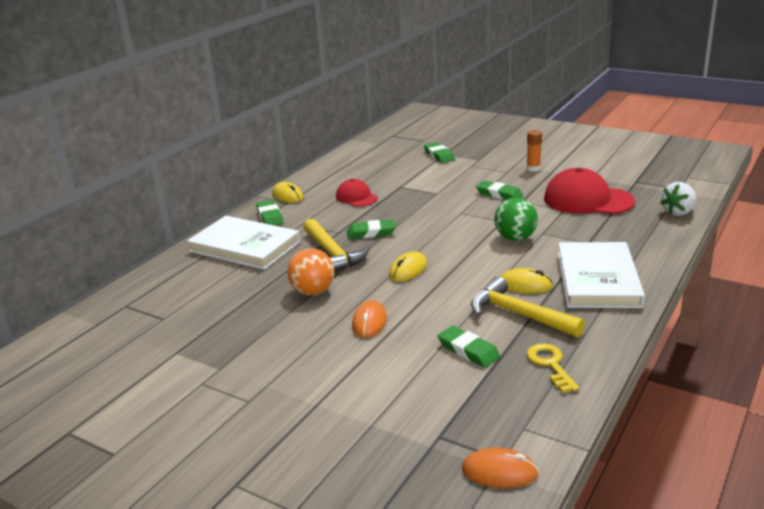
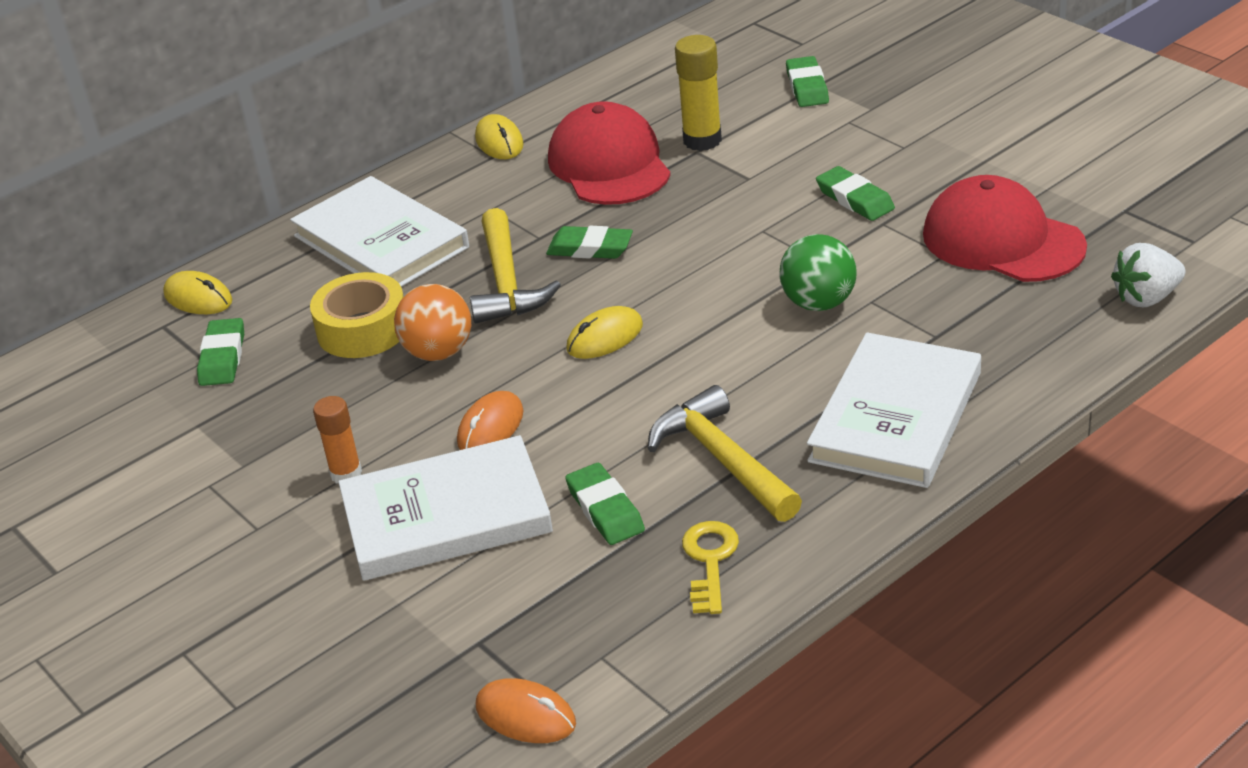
camera: 20 degrees right, 10 degrees up
green eraser [256,200,284,226] -> green eraser moved to [197,318,244,386]
red cap [336,179,378,207] -> red cap [548,101,671,205], size x1.77
yellow mouse [500,268,553,294] -> yellow mouse moved to [163,271,232,314]
orange glue stick [527,130,542,172] -> orange glue stick moved to [313,396,362,483]
none -> yellow tape [310,272,404,358]
none -> white book [338,435,553,581]
none -> yellow glue stick [675,35,722,151]

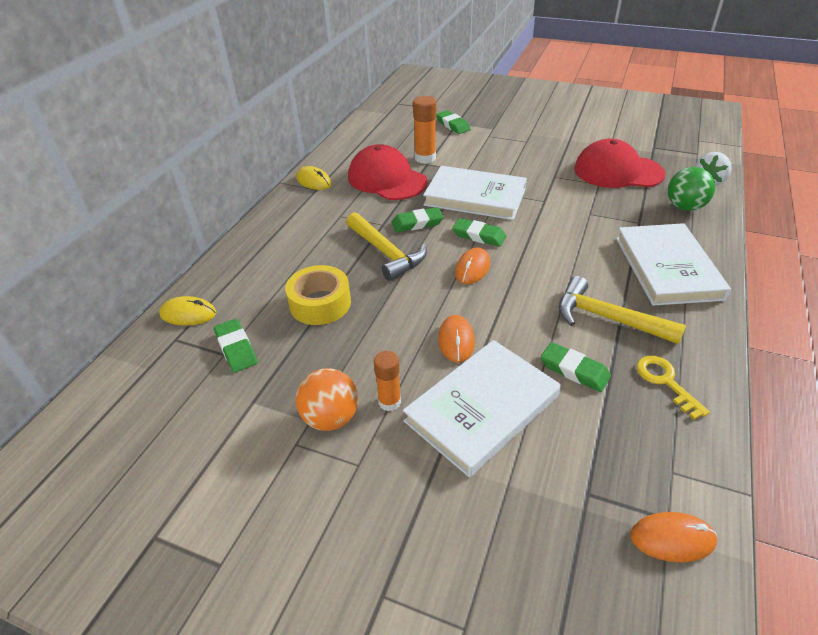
camera: 30 degrees left, 5 degrees up
white book [290,176,469,287] -> white book moved to [423,166,527,220]
orange ball [394,284,471,361] -> orange ball moved to [296,368,358,431]
yellow mouse [567,306,643,359] -> orange mouse [455,248,490,284]
yellow glue stick [675,35,722,151] -> orange glue stick [413,96,436,164]
green ball [779,234,857,311] -> green ball moved to [668,167,715,211]
green eraser [816,166,895,221] -> green eraser moved to [452,218,506,247]

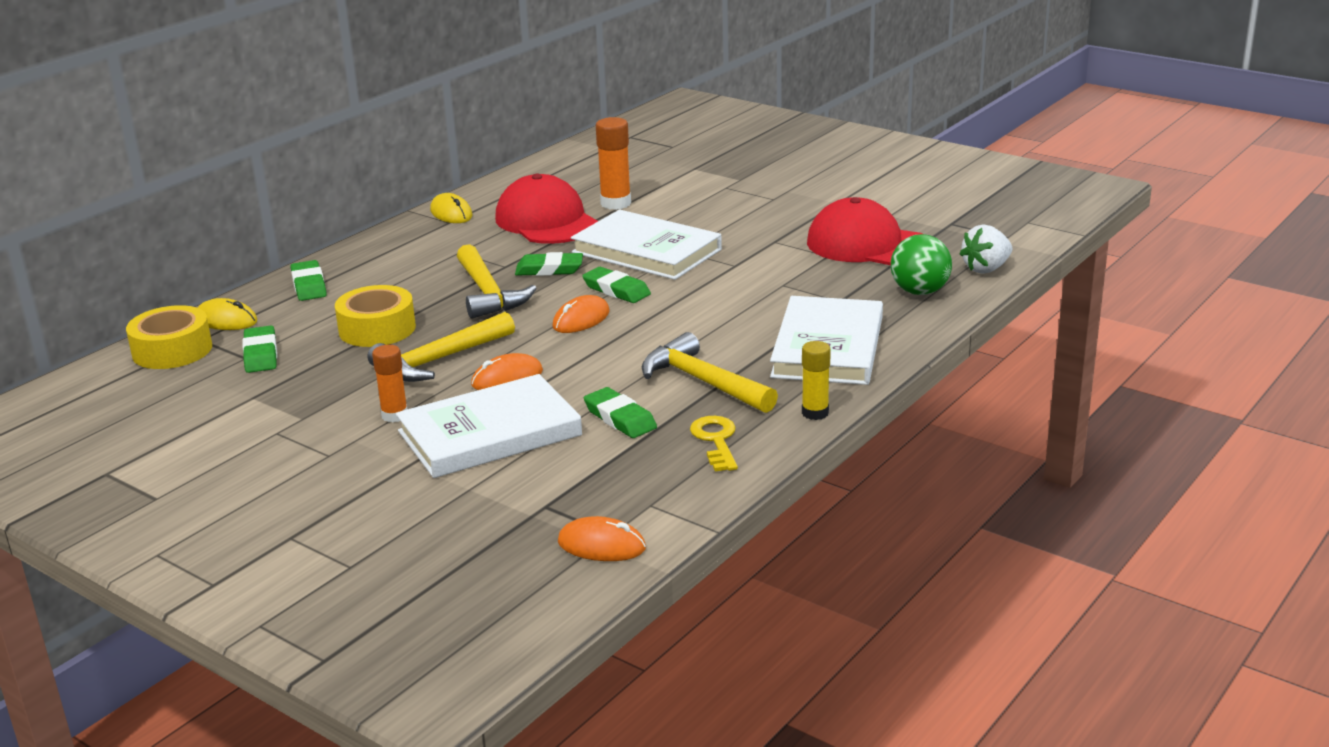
camera: 15 degrees right, 15 degrees down
orange ball [296,368,358,431] -> none
green eraser [436,110,471,134] -> green eraser moved to [291,260,327,301]
orange mouse [438,315,475,363] -> orange mouse turned 45 degrees clockwise [471,353,543,390]
none -> yellow tape [126,305,212,369]
none -> yellow hammer [367,312,515,382]
none -> yellow glue stick [802,341,831,420]

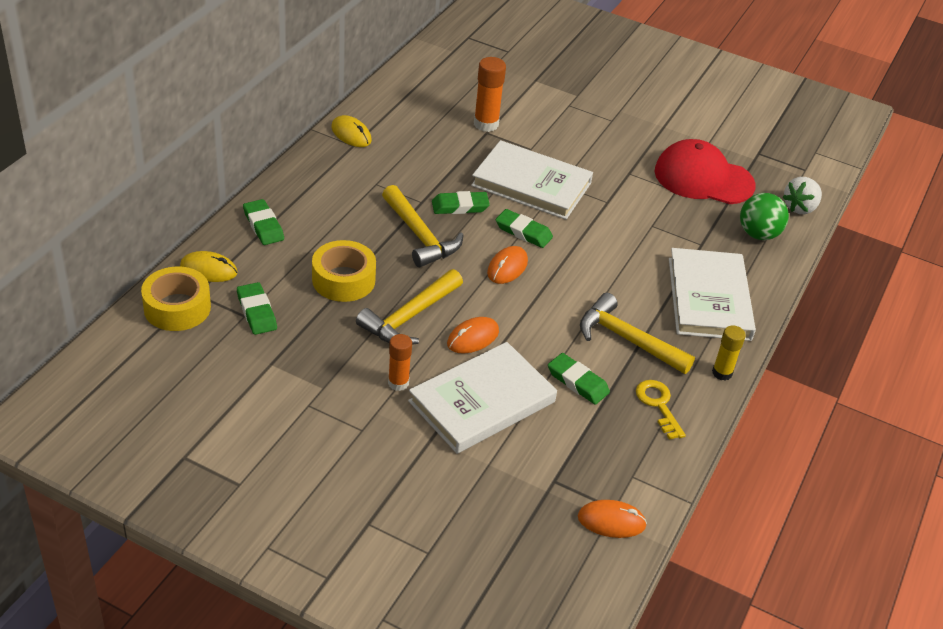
camera: 15 degrees left, 15 degrees up
red cap [495,174,598,244] -> none

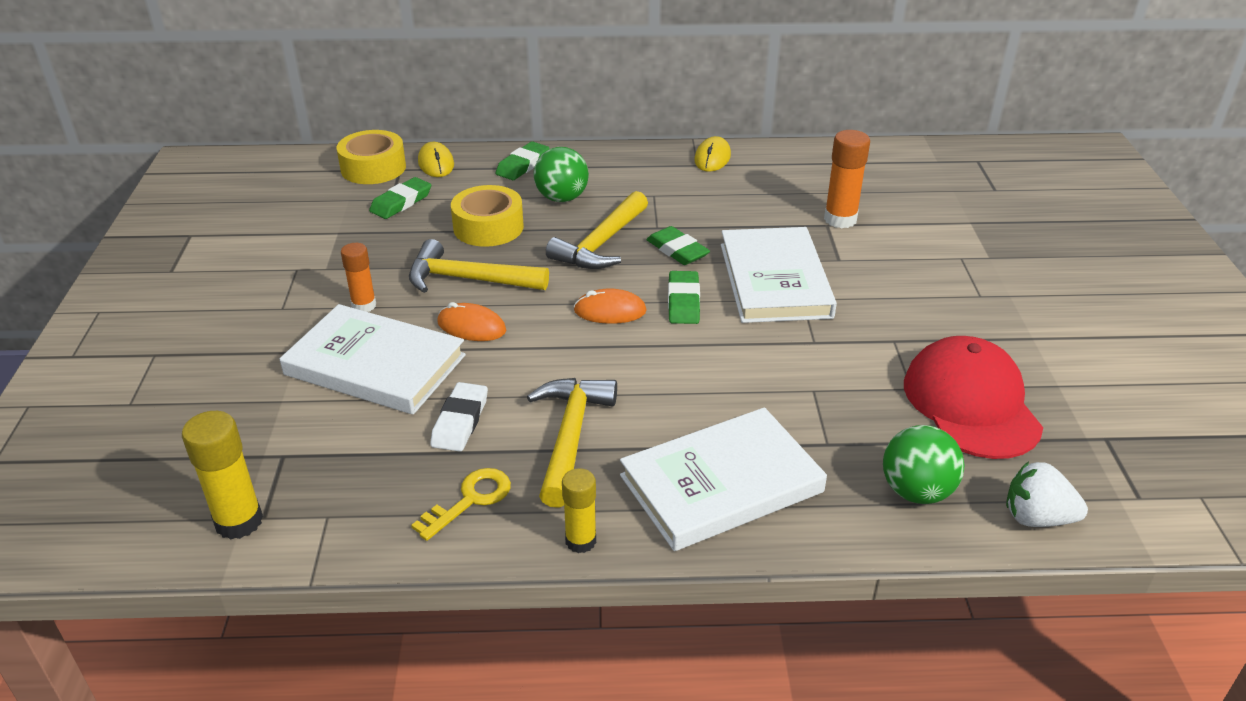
camera: 65 degrees right, 5 degrees down
green eraser [548,353,610,405] -> white eraser [430,382,488,452]
orange mouse [578,500,647,538] -> yellow glue stick [182,411,263,540]
none -> green ball [534,147,589,202]

